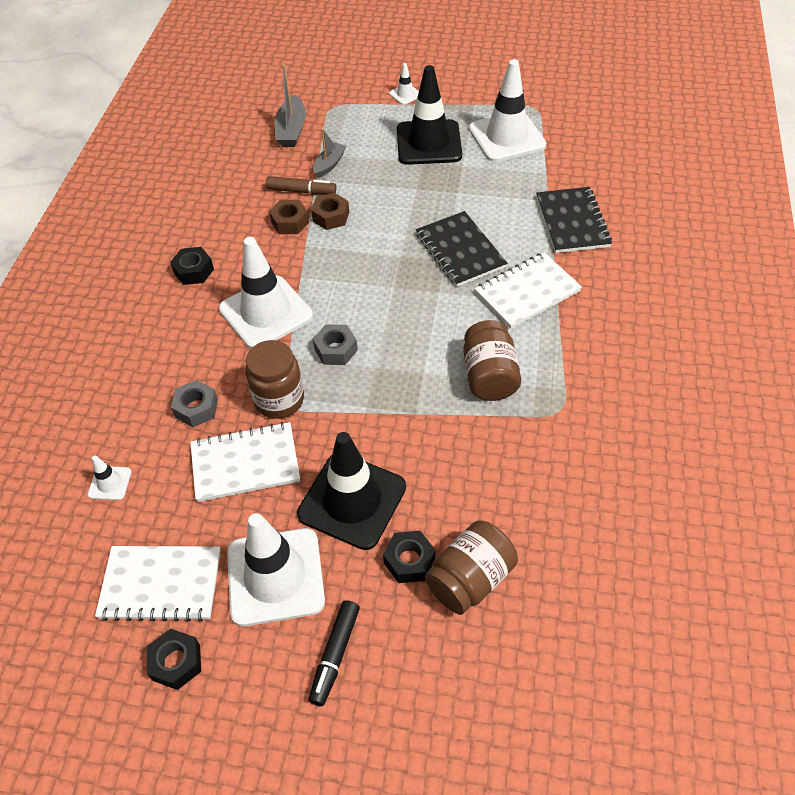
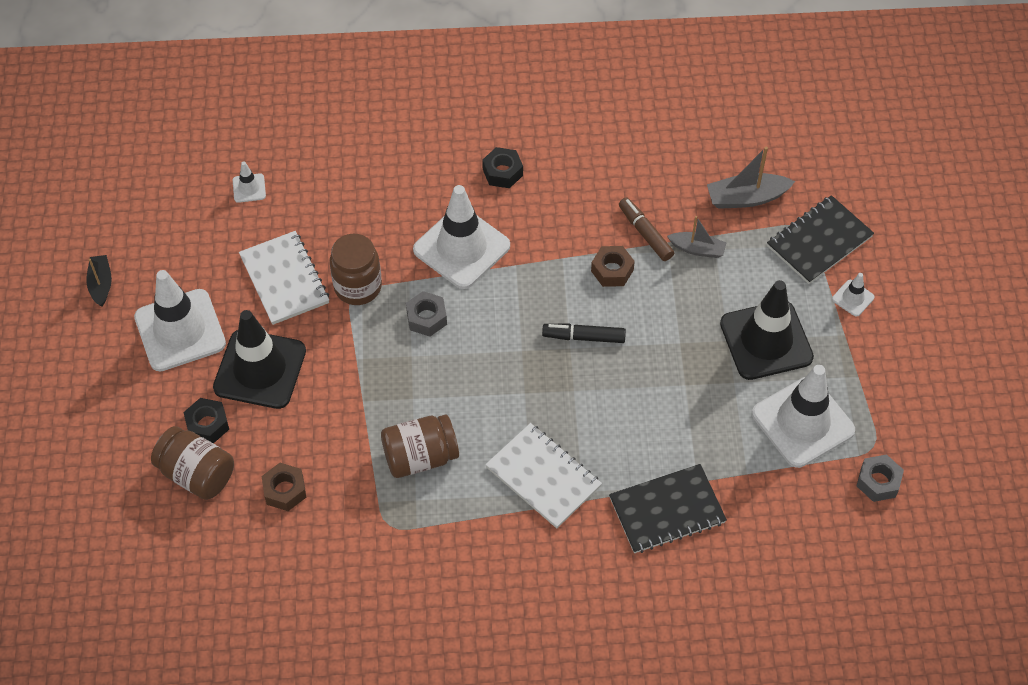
camera: 75 degrees right, 5 degrees up
white notebook [95,546,221,622] -> none
black nut [147,629,201,690] -> black boat [86,255,112,307]
grey nut [171,380,218,427] -> grey nut moved to [857,454,904,502]
brown marker [266,176,336,195] -> brown marker turned 150 degrees clockwise [619,197,674,261]
brown nut [269,200,309,234] -> brown nut moved to [262,463,306,511]
black marker [309,600,360,706] -> black marker moved to [542,323,626,343]
black notebook [416,211,508,287] -> black notebook moved to [767,195,874,284]

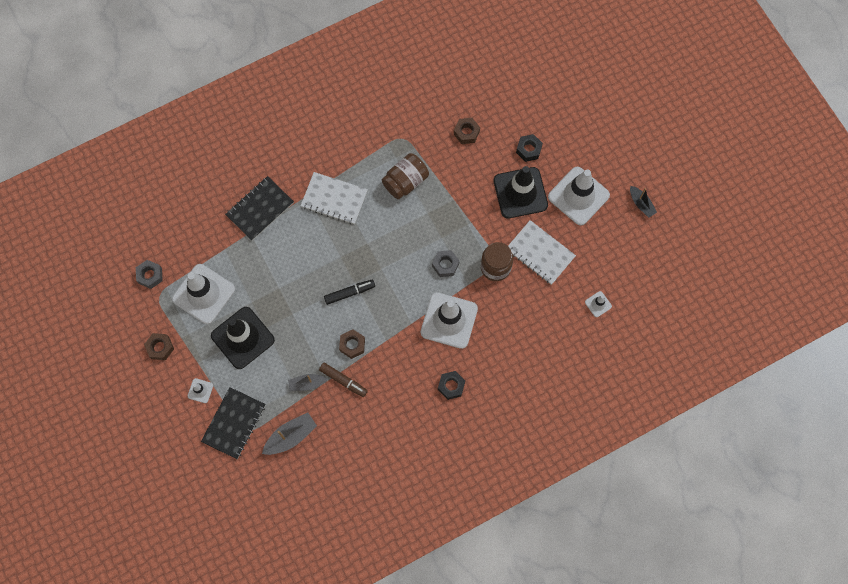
camera: 155 degrees right, 15 degrees up
brown jar [151,426,234,500] -> none
none -> brown nut [144,333,174,360]

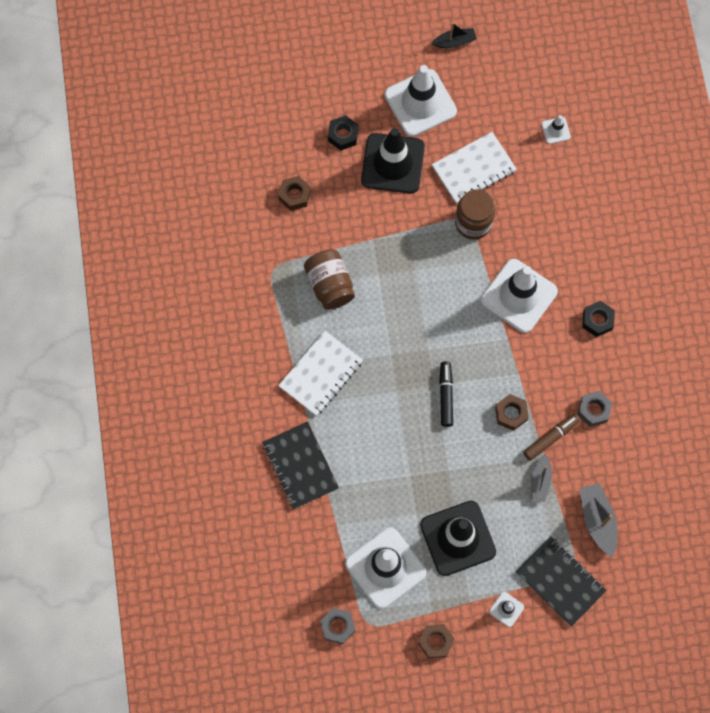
camera: 70 degrees left, 0 degrees up
grey nut [432,250,459,277] -> grey nut moved to [577,391,612,427]

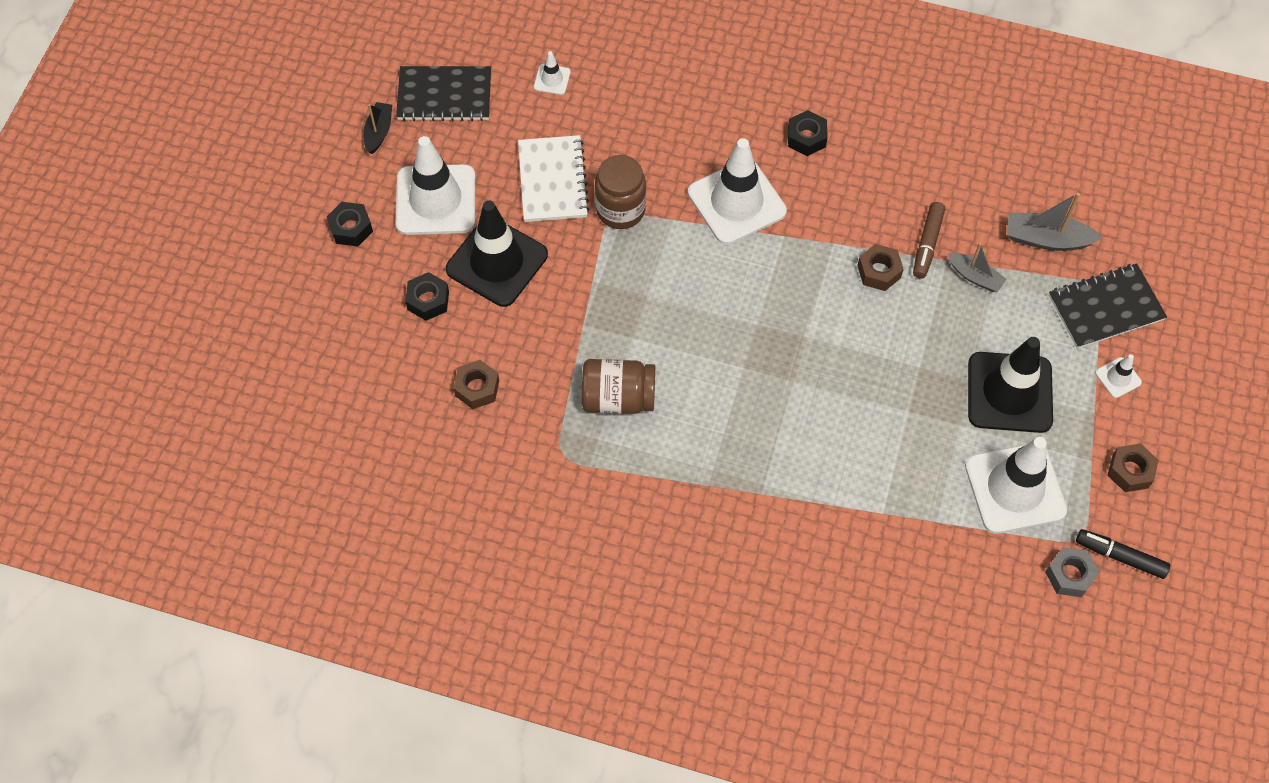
camera: 65 degrees left, 10 degrees down
black notebook [262,422,339,509] -> black notebook moved to [396,66,491,121]
white notebook [278,331,363,416] -> none
black marker [439,361,453,427] -> black marker moved to [1076,529,1170,579]
brown marker [523,414,580,461] -> brown marker turned 150 degrees counterclockwise [913,202,945,278]
grey nut [577,391,612,427] -> none
none -> black nut [327,202,373,246]

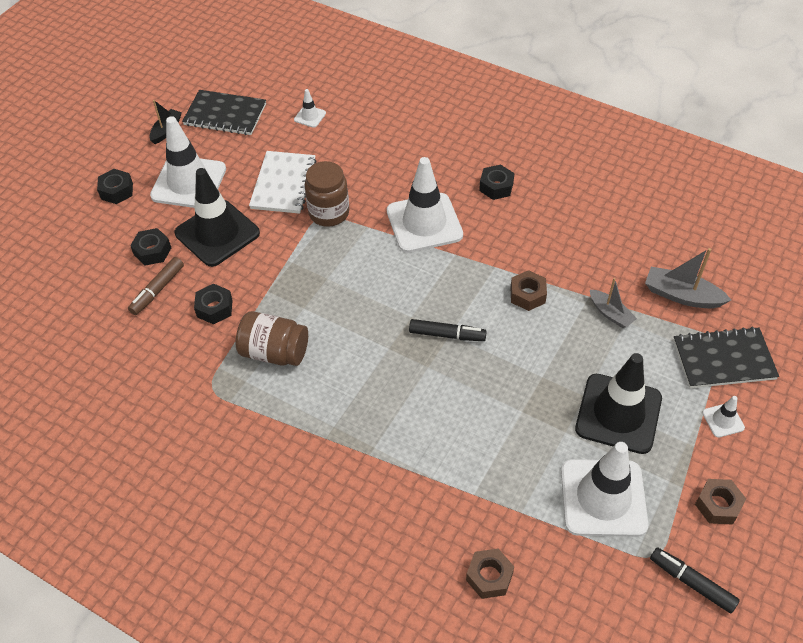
camera: 15 degrees right, 10 degrees down
brown nut [453,360,499,409] -> brown nut moved to [466,549,514,599]
brown marker [913,202,945,278] -> brown marker moved to [128,257,184,315]
grey nut [1045,547,1100,597] -> none
none -> black nut [194,284,233,324]
none -> black marker [409,319,487,341]

